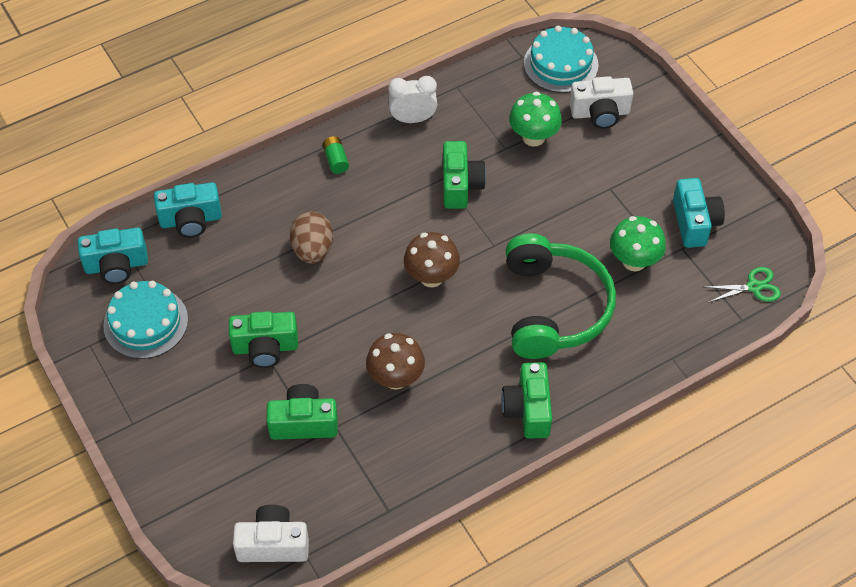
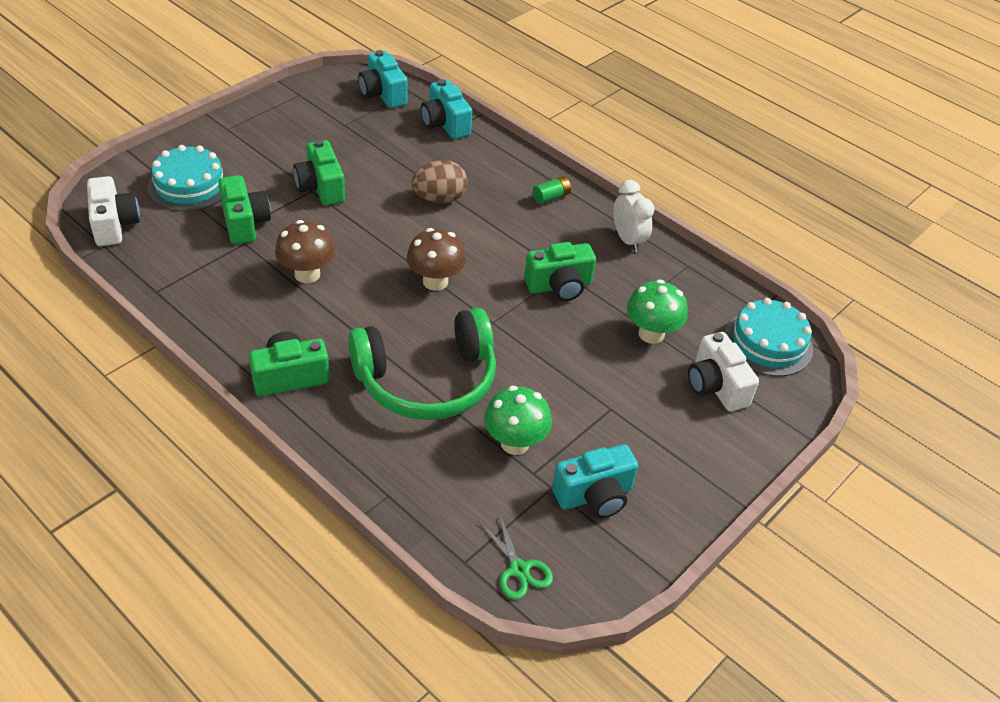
camera: 70 degrees right, 10 degrees down
turquoise cake [103,281,188,359] -> turquoise cake moved to [148,145,230,212]

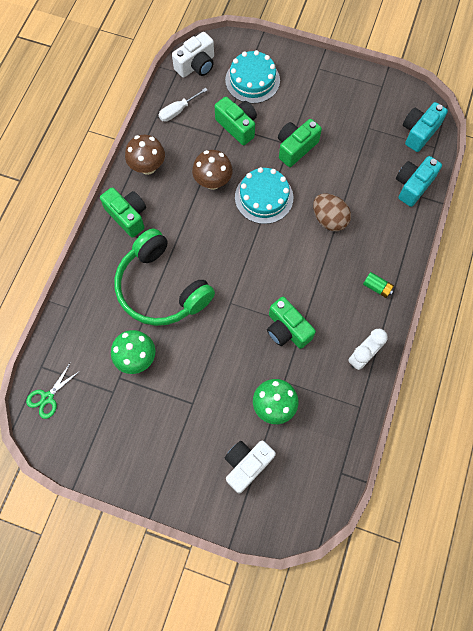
camera: 70 degrees right, 25 degrees up
green camera [218,175,271,244] -> green camera turned 90 degrees counterclockwise [215,97,257,145]
brown mushroom [407,228,466,291] -> brown mushroom moved to [125,135,165,175]
turquoise camera [552,444,638,518] -> none
turquoise cake [725,298,813,377] -> turquoise cake moved to [235,167,293,224]
none -> white screwdriver [159,88,208,122]

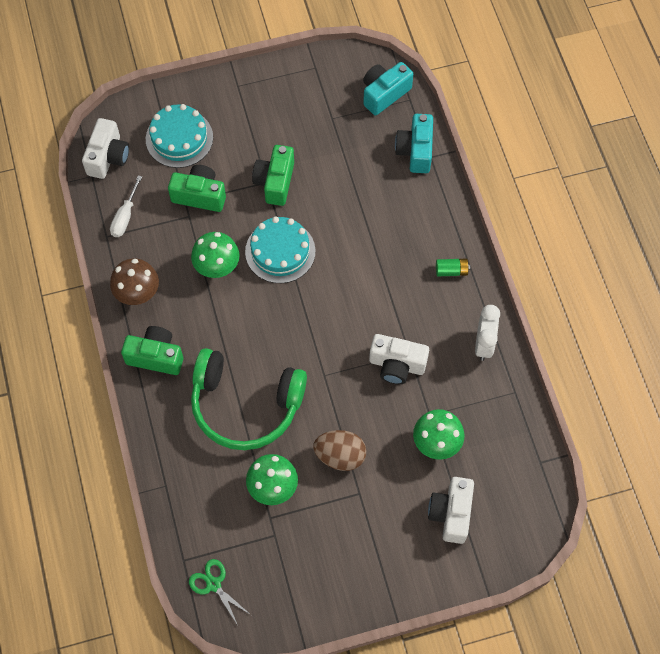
camera: 35 degrees left, 5 degrees down
green scissors [26,363,80,419] -> green scissors turned 135 degrees clockwise [189,559,251,624]
brown mushroom [192,150,233,190] -> green mushroom [191,232,240,278]
green camera [267,297,316,349] -> white camera [369,334,429,384]
brown egg [313,194,351,231] -> brown egg moved to [313,430,366,471]
turquoise camera [403,102,448,152] -> turquoise camera turned 45 degrees clockwise [363,62,413,115]

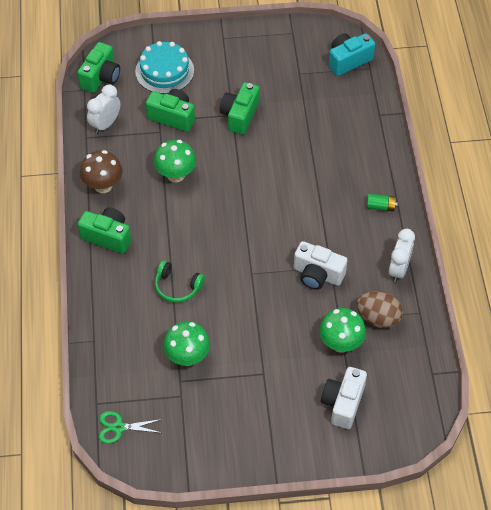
camera: 10 degrees right, 10 degrees down
white camera [82,118,129,179] -> green camera [77,42,120,93]
white screwdriver [110,175,142,237] -> white clock [87,85,120,134]
green scissors [189,559,251,624] -> green scissors turned 60 degrees counterclockwise [99,411,163,444]
green headphones [191,348,307,450] -> green headphones [155,260,205,303], size x0.48
turquoise cake [245,217,316,283] -> none
brown egg [313,430,366,471] -> brown egg moved to [356,291,403,329]
turquoise camera [395,114,433,173] -> none

